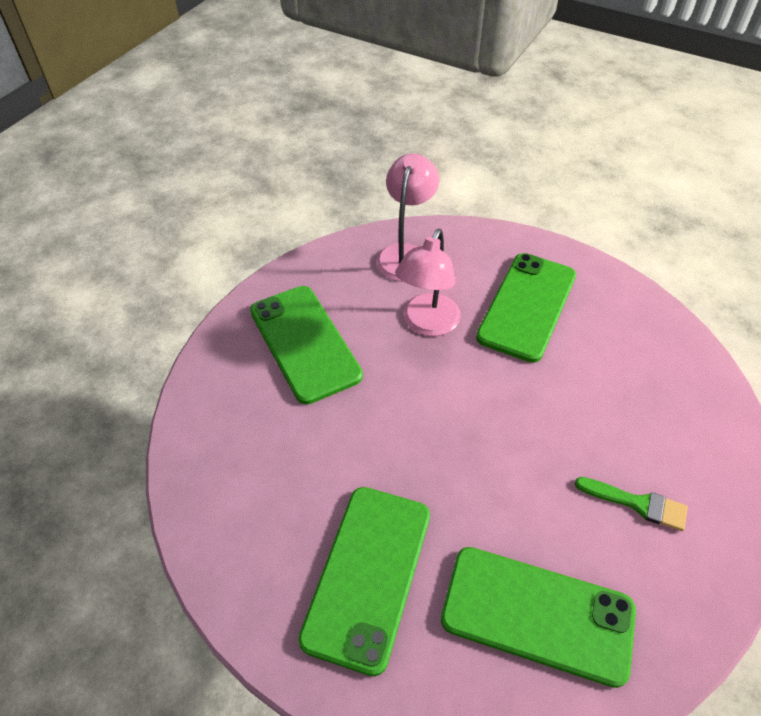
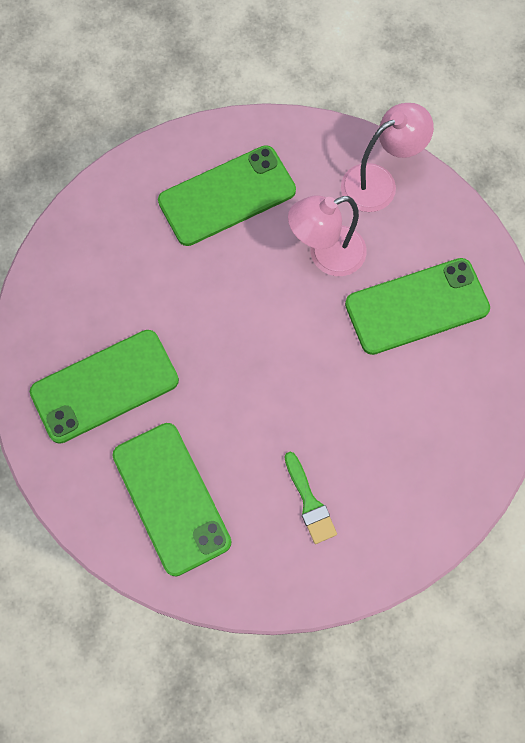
camera: 45 degrees right, 20 degrees up
green phone [250,286,363,405] -> green phone turned 45 degrees clockwise [158,145,296,246]

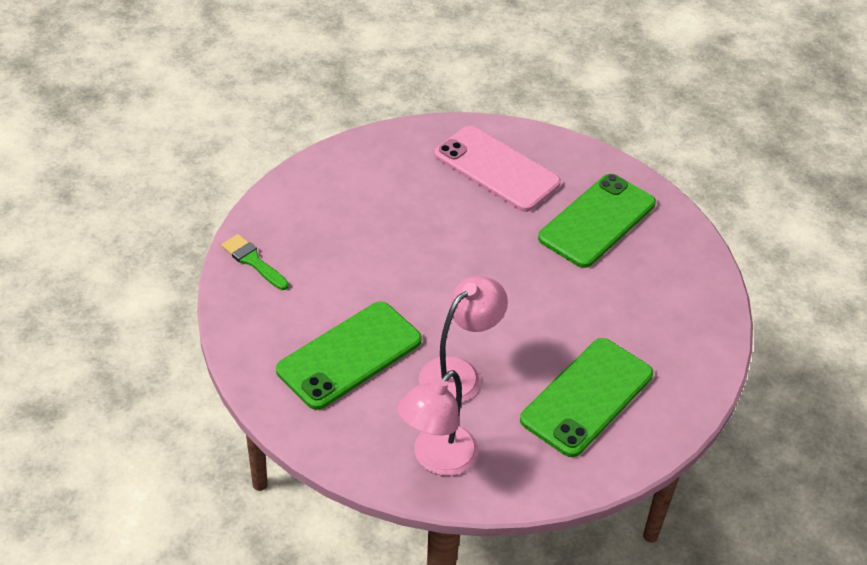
camera: 155 degrees right, 25 degrees down
green phone [112,423,232,576] -> pink phone [434,126,561,212]
green brush [285,452,337,544] -> green brush moved to [221,234,289,290]

